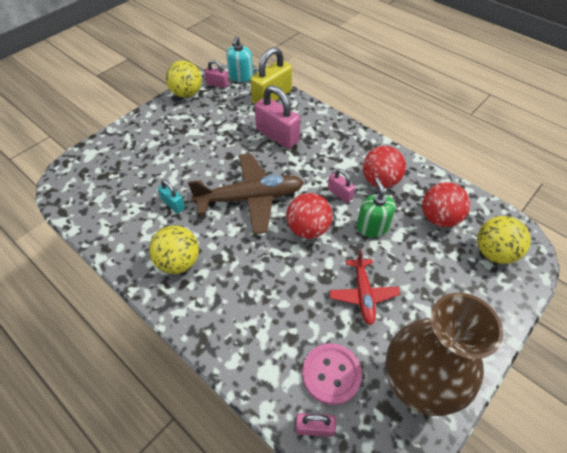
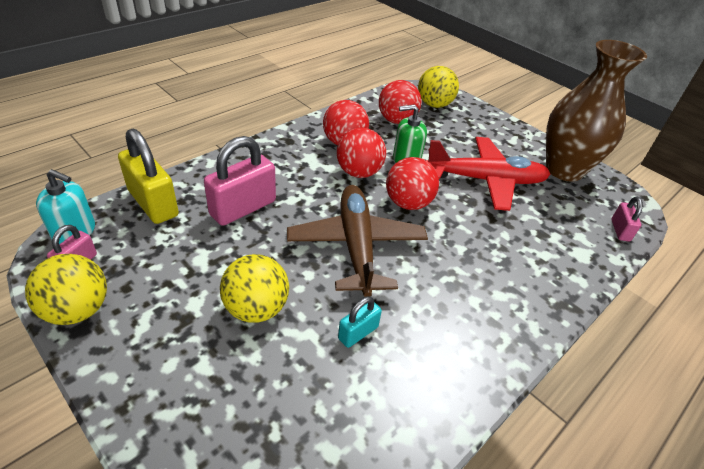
camera: 90 degrees left, 10 degrees down
yellow ball [149,226,199,274] -> yellow ball moved to [220,254,289,323]
pink button [302,343,362,405] -> none
pink padlock [328,169,355,203] -> red ball [337,128,386,178]
red plane [329,250,400,325] -> red plane [426,137,551,211], size x1.74

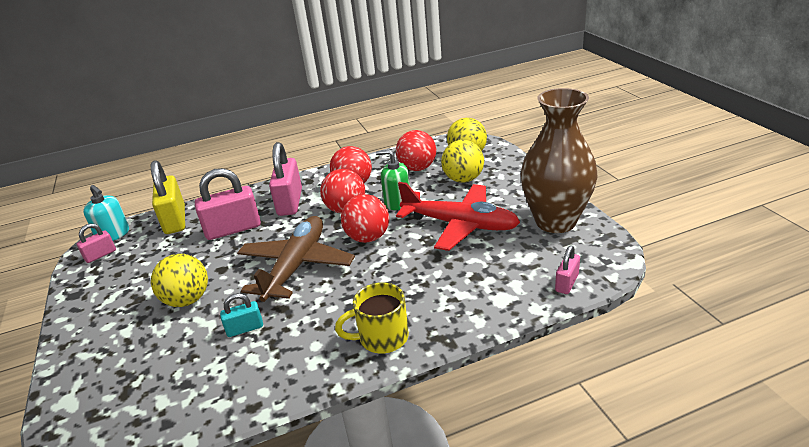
camera: 30 degrees right, 10 degrees down
yellow ball [25,254,107,325] -> yellow ball moved to [441,140,484,183]
none -> pink padlock [269,142,302,216]
none -> yellow mug [335,282,409,353]

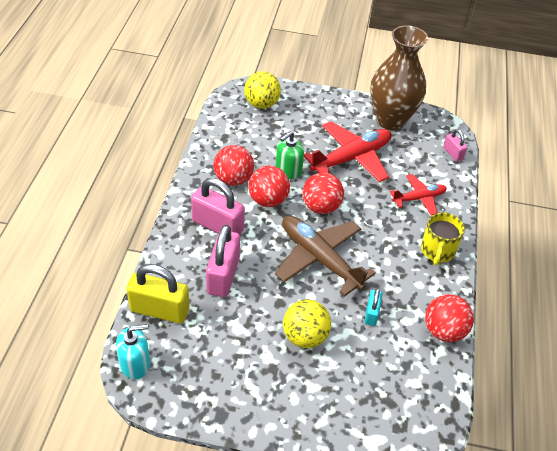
camera: 65 degrees left, 15 degrees up
pink padlock [77,223,116,263] -> none
red ball [396,130,436,171] -> red ball moved to [425,294,474,342]
yellow ball [441,140,484,183] -> none
none -> red plane [390,174,447,215]

